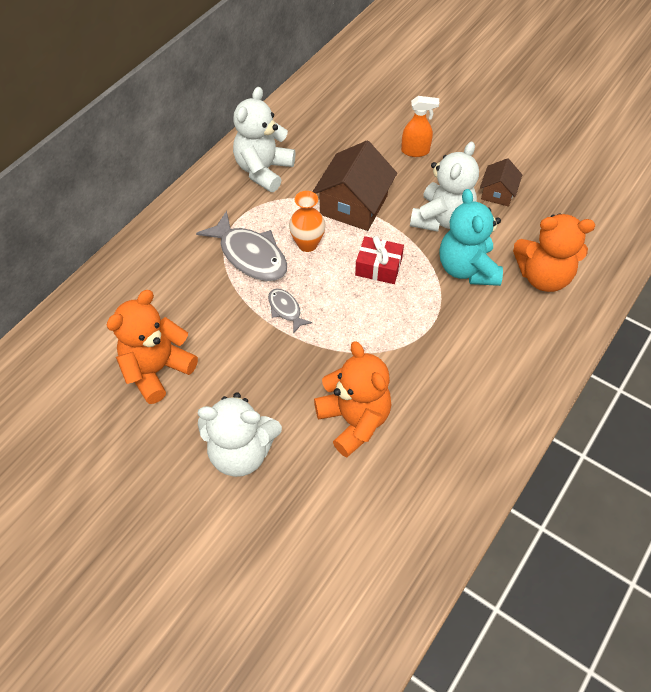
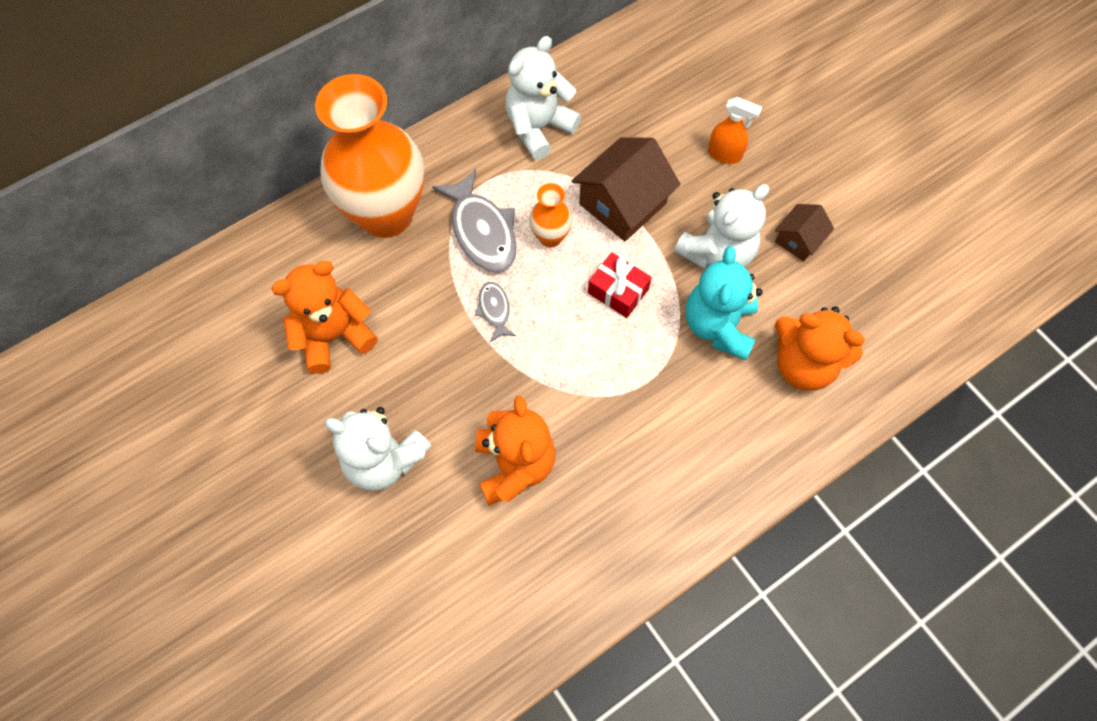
camera: 20 degrees right, 10 degrees up
none -> orange vase [315,74,424,238]

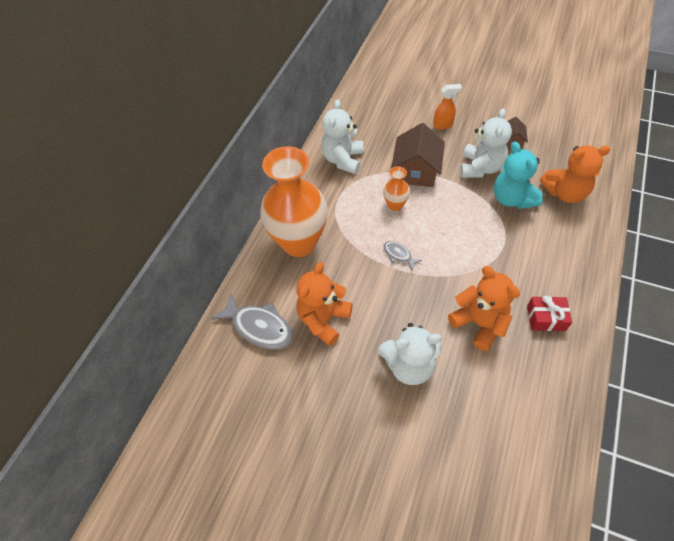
camera: 30 degrees left, 10 degrees down
grey fish [432,169,517,272] -> grey fish moved to [210,293,293,349]
red gift [588,252,652,318] -> red gift moved to [527,295,572,331]

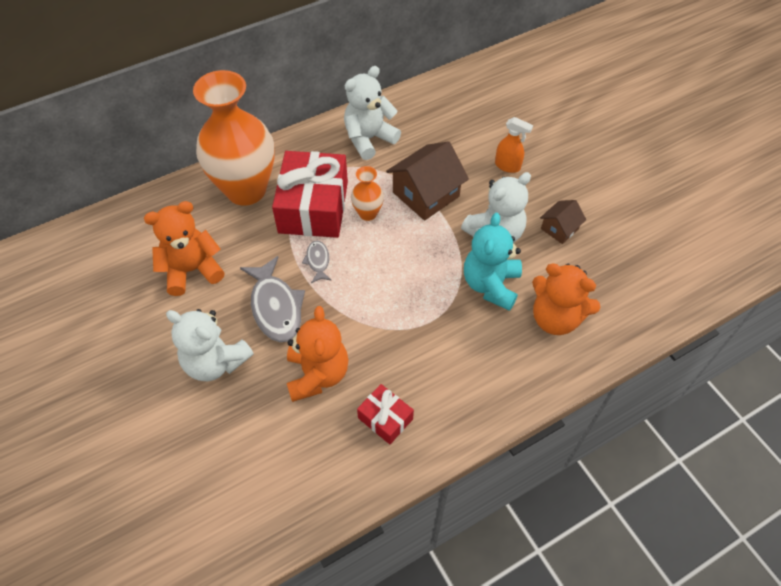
camera: 35 degrees right, 0 degrees up
grey fish [210,293,293,349] -> grey fish moved to [240,256,305,342]
none -> red gift [272,151,348,238]

